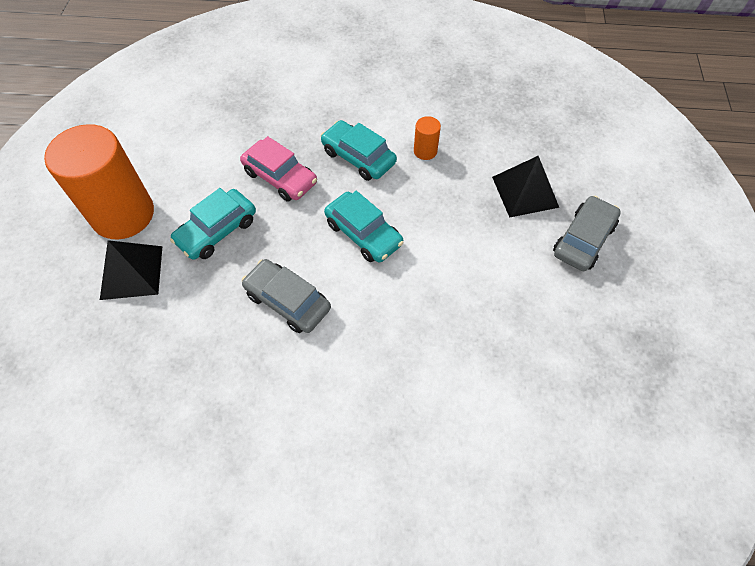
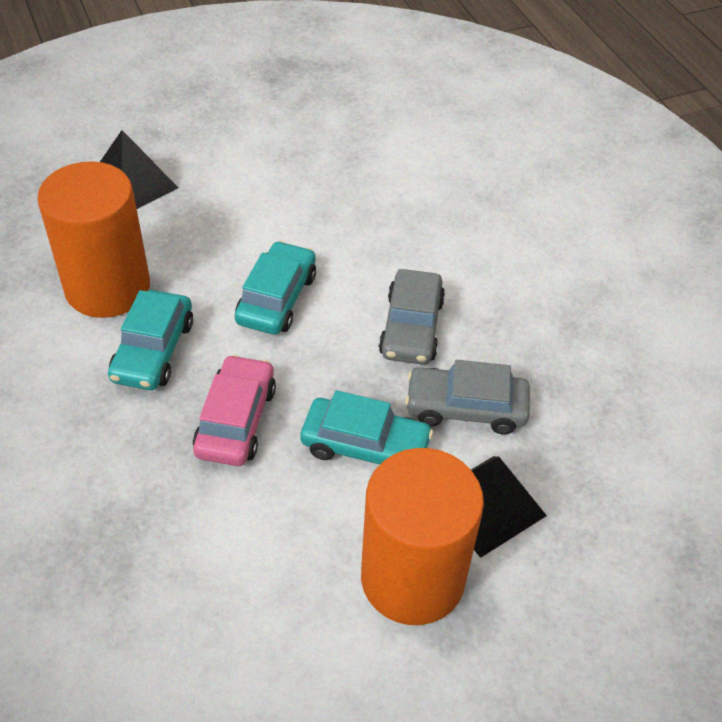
camera: 120 degrees left, 10 degrees down
orange cylinder [414,116,441,160] -> orange cylinder [37,161,150,318], size x2.43
grey car [553,196,621,271] -> grey car moved to [405,360,530,434]

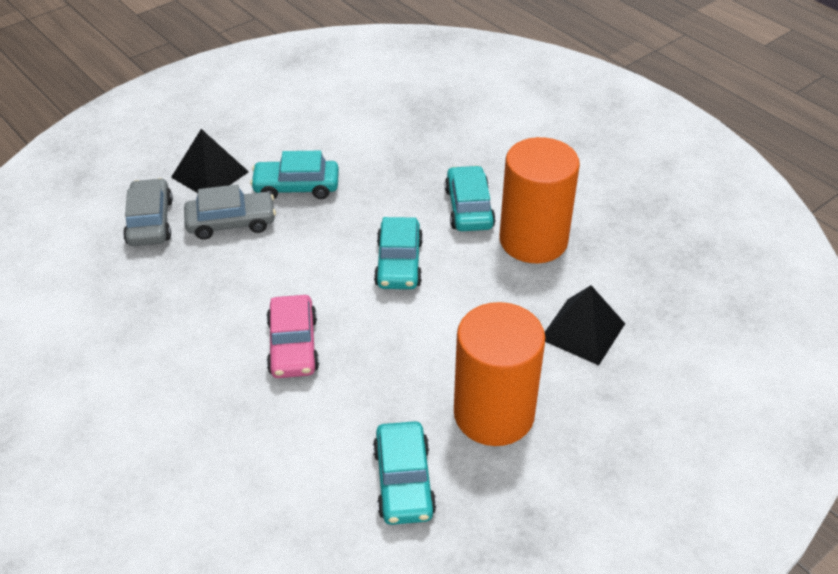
camera: 165 degrees right, 5 degrees down
pink car [193,354,276,466] -> pink car moved to [266,295,319,378]
orange cylinder [361,448,484,625] -> orange cylinder moved to [454,302,545,446]
grey car [379,269,445,365] -> grey car moved to [123,178,173,246]
none -> turquoise car [373,421,436,525]

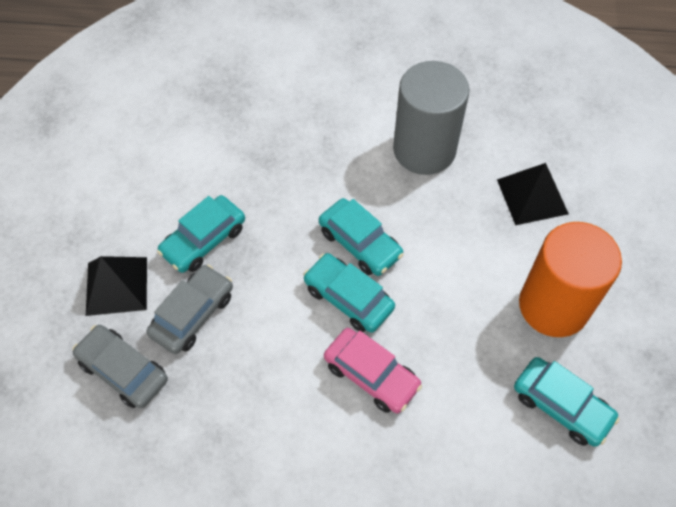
camera: 45 degrees left, 15 degrees up
turquoise car [445,165,496,231] -> turquoise car moved to [303,253,395,333]
orange cylinder [500,137,580,263] -> grey cylinder [393,61,469,175]

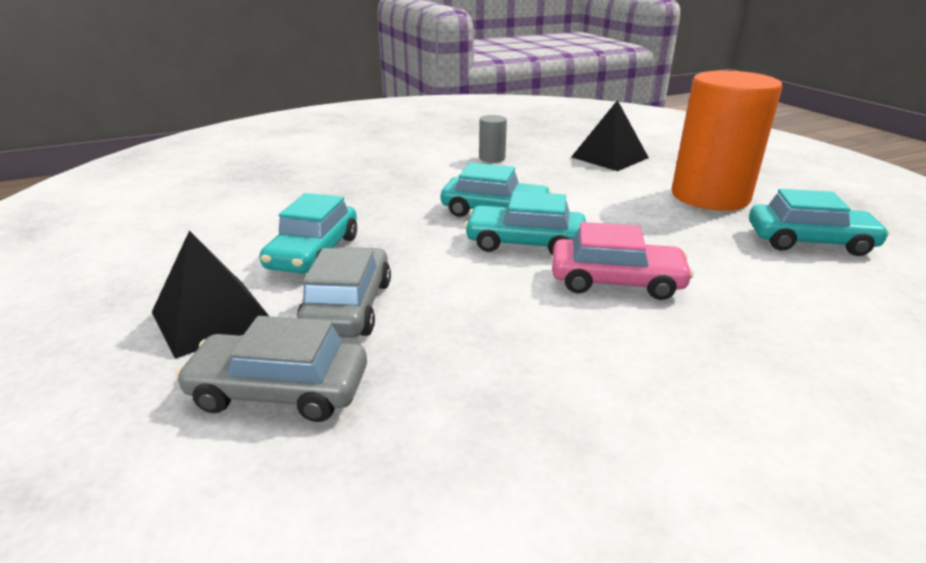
camera: 30 degrees left, 30 degrees down
grey cylinder [393,61,469,175] -> grey cylinder [479,115,507,163], size x0.41

